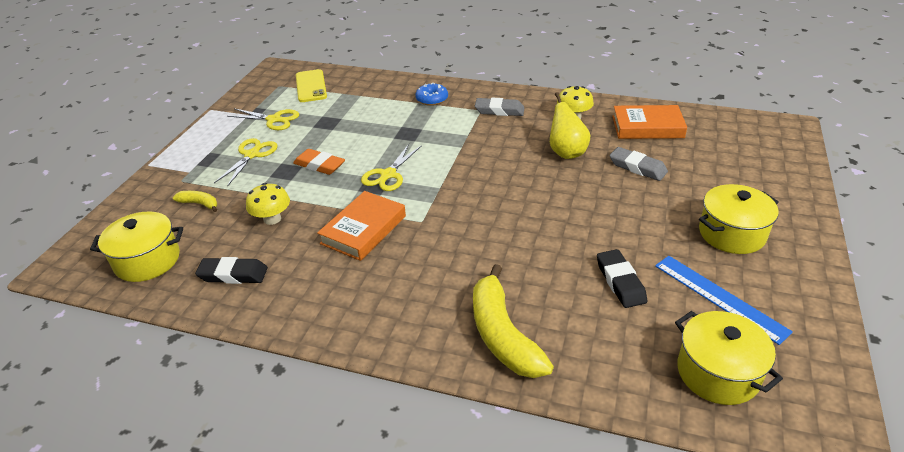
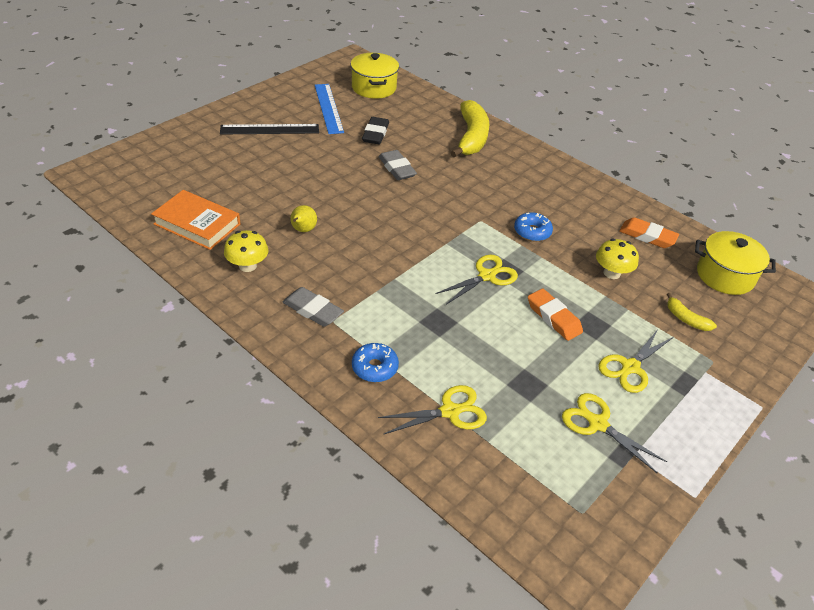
camera: 160 degrees left, 5 degrees up
black eraser [195,257,268,284] -> orange eraser [619,217,679,248]
yellow phone [296,69,327,102] -> none
orange book [317,191,406,261] -> blue donut [514,212,553,241]
yellow pear [550,92,590,159] -> yellow pear [290,205,317,232], size x0.63
grey eraser [610,147,668,181] -> grey eraser moved to [378,150,417,180]
yellow pot [699,184,779,254] -> black ruler [220,124,319,135]
none -> yellow scissors [378,385,487,435]

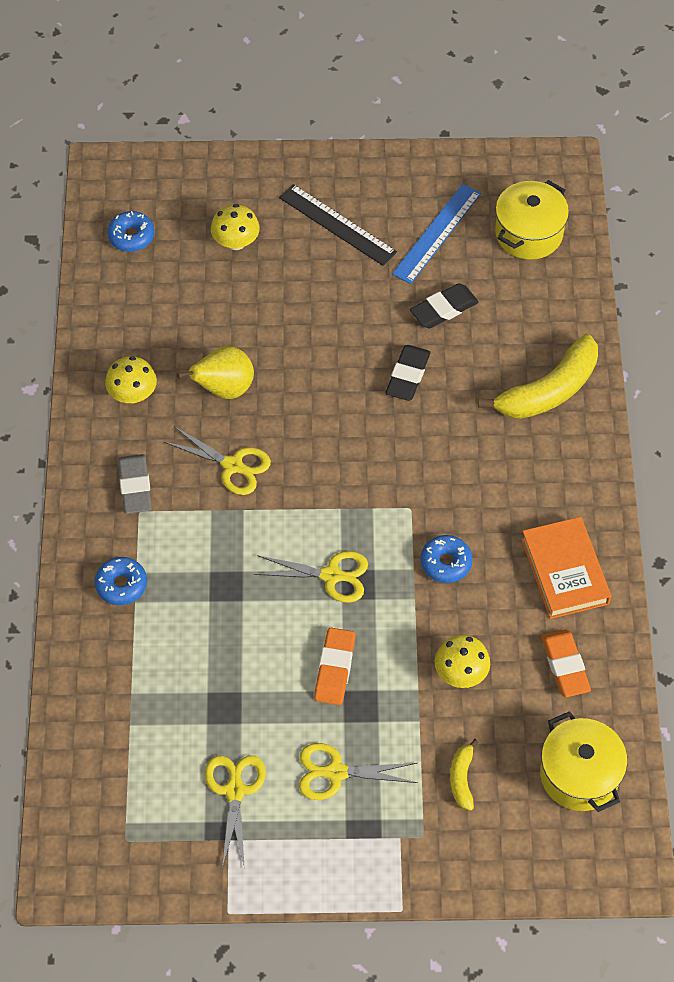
camera: 50 degrees right, 15 degrees up
orange book [151,190,240,250] -> orange book moved to [521,517,611,619]
yellow pear [290,205,317,232] -> yellow pear [177,346,254,399], size x1.58
grey eraser [378,150,417,180] -> black eraser [386,345,430,401]
yellow scissors [378,385,487,435] -> yellow scissors moved to [164,427,271,495]
none -> blue donut [107,211,155,252]
none -> yellow mushroom [211,204,260,250]

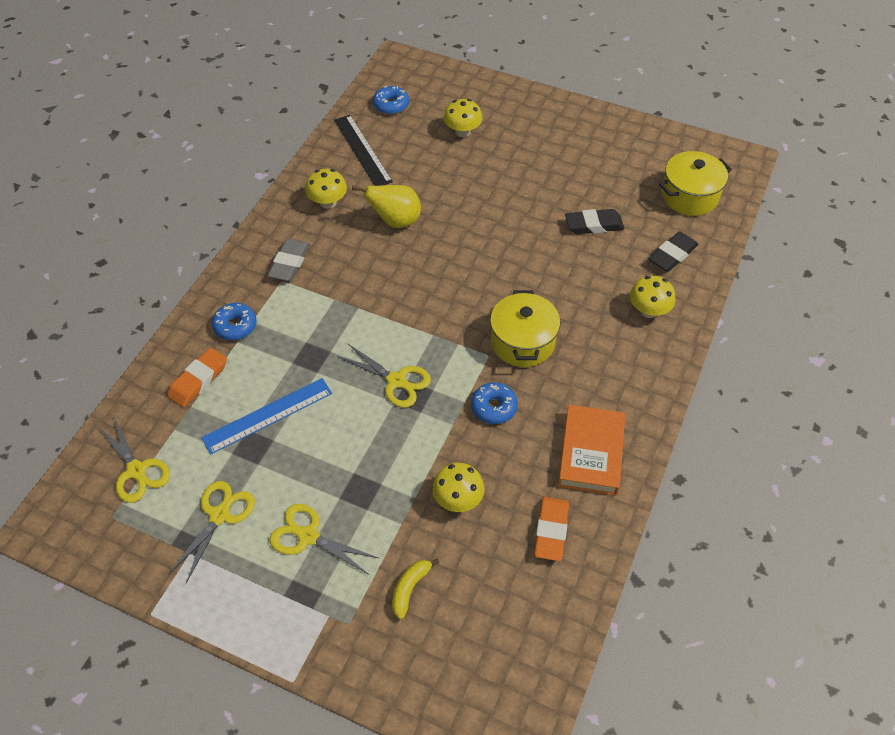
camera: 25 degrees right, 5 degrees down
yellow scissors [164,427,271,495] -> yellow scissors moved to [98,417,170,503]
black ruler [279,184,397,266] -> black ruler moved to [334,115,393,186]
orange eraser [314,628,355,705] -> orange eraser moved to [167,348,227,408]
black eraser [386,345,430,401] -> black eraser moved to [649,231,699,272]
blue ruler [392,184,481,284] -> blue ruler moved to [201,378,332,455]
yellow banana [478,334,598,419] -> yellow mushroom [630,276,675,318]
yellow pot [540,711,627,812] -> yellow pot moved to [490,290,560,367]

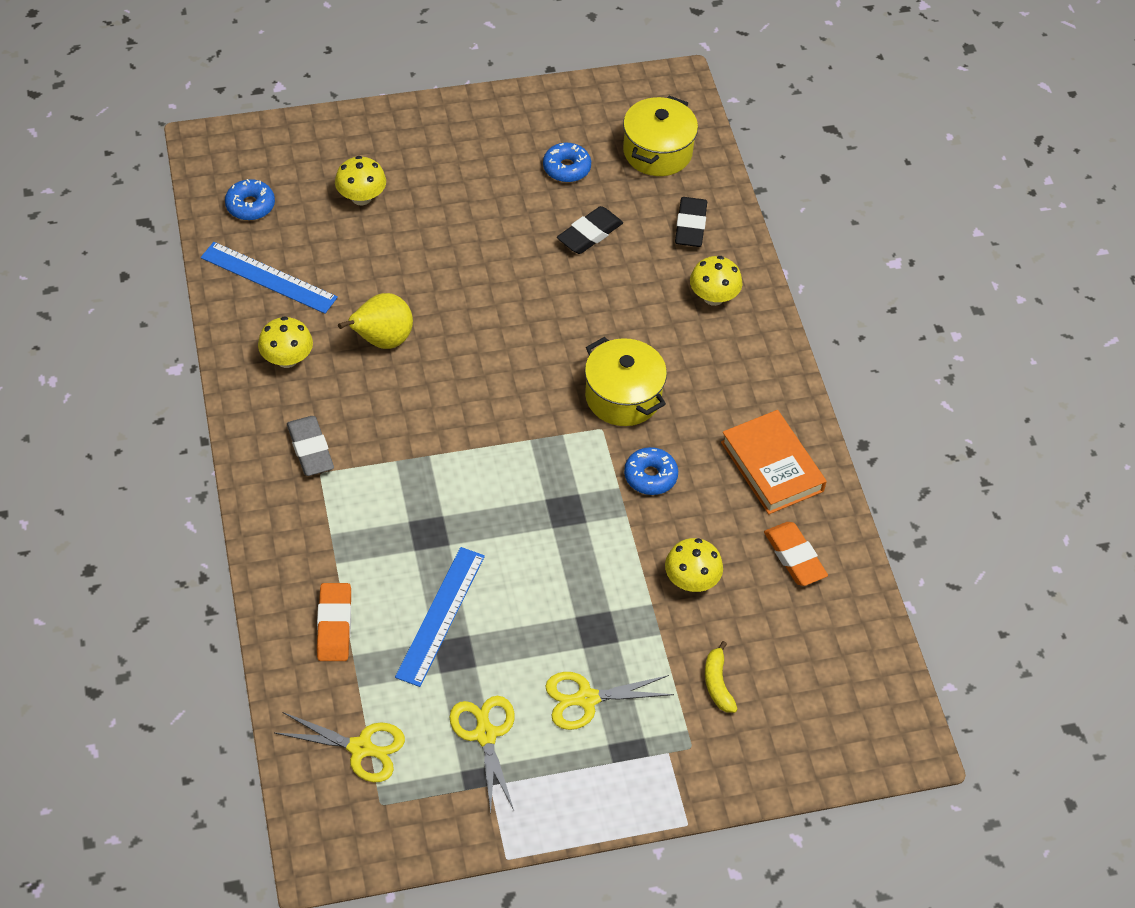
camera: 40 degrees left, 0 degrees up
blue donut [212,303,257,340] -> blue donut moved to [543,143,591,182]
black ruler [334,115,393,186] -> blue ruler [201,242,338,314]
yellow scissors [337,344,431,408] -> none

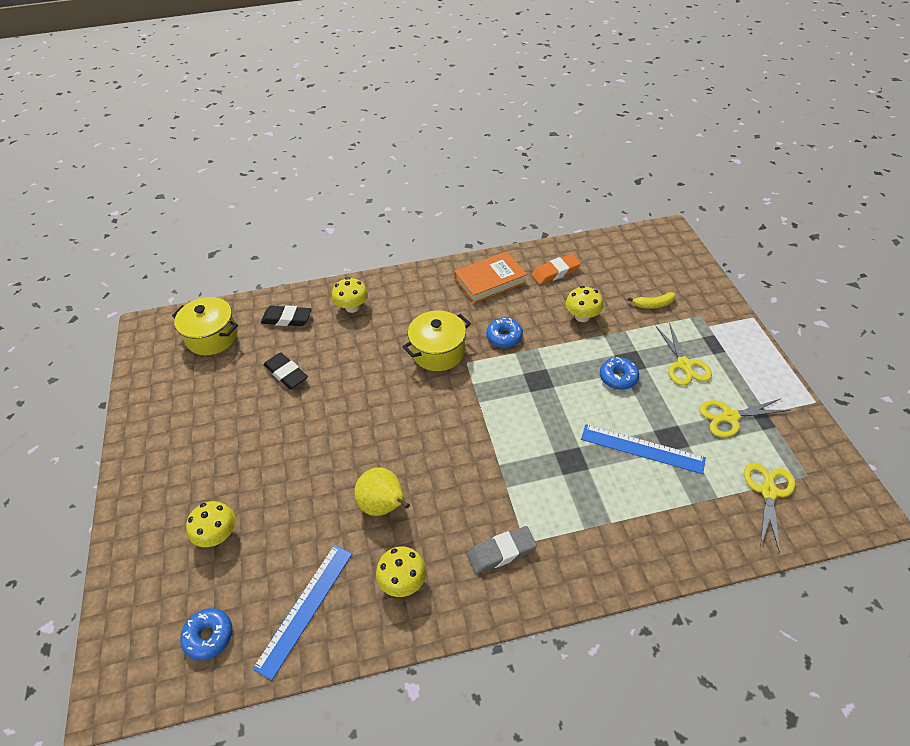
camera: 85 degrees left, 5 degrees down
orange eraser [317,583,351,661] -> none
blue donut [543,143,591,182] -> blue donut moved to [600,357,639,390]

